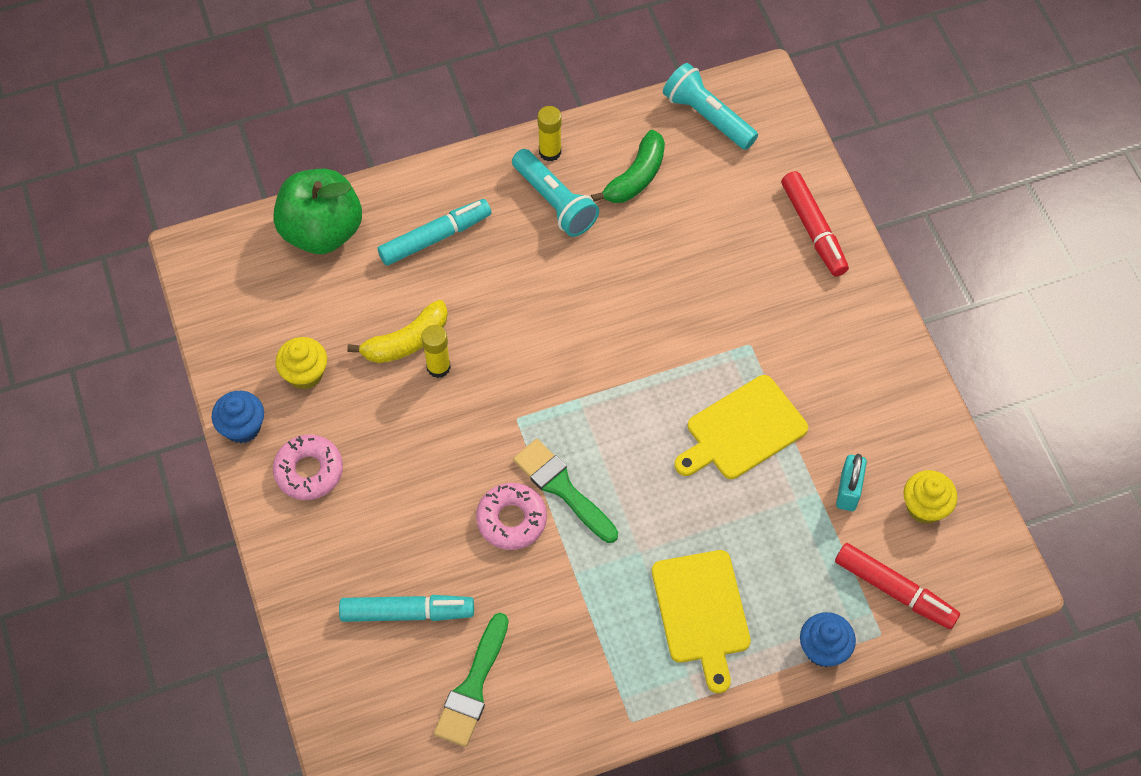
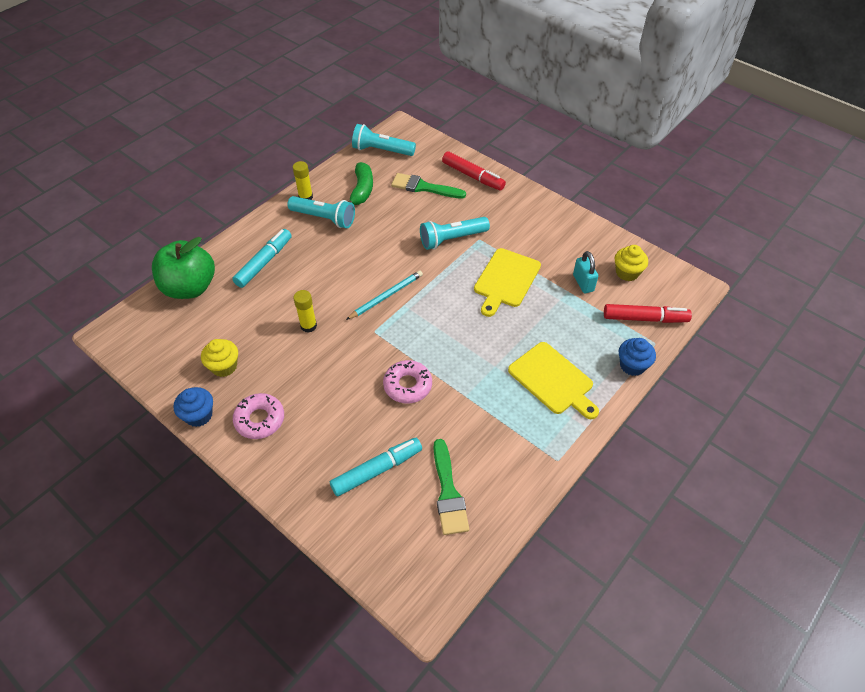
camera: 30 degrees left, 10 degrees down
yellow banana [347,300,448,363] -> none
green brush [513,439,618,543] -> green brush moved to [391,173,466,199]
none -> turquoise pencil [346,271,423,320]
none -> turquoise flashlight [420,217,490,250]

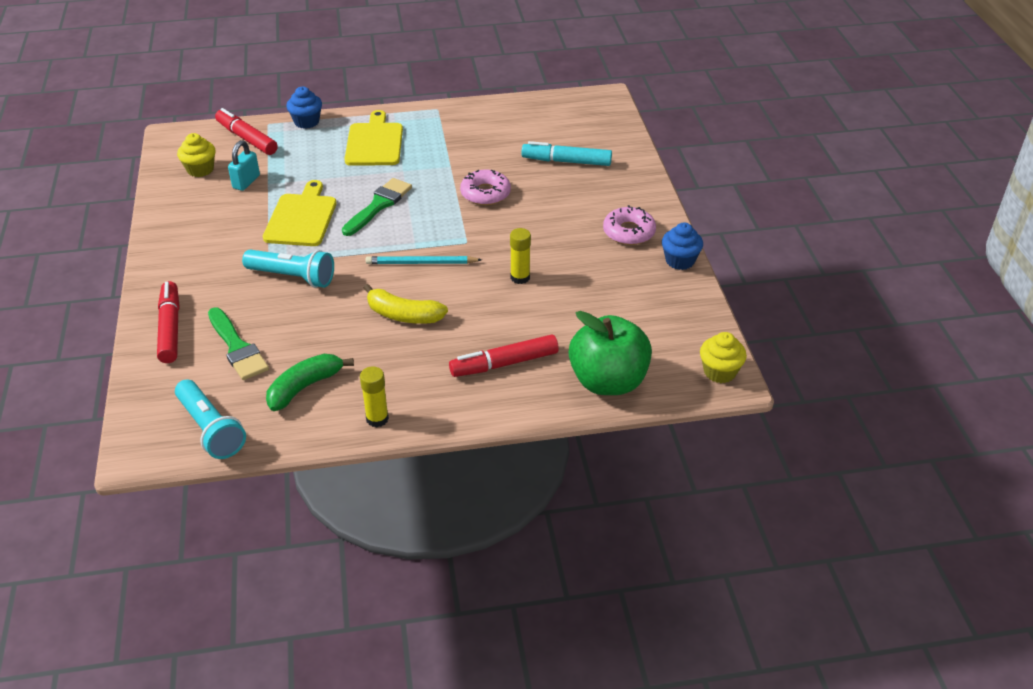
camera: 140 degrees left, 10 degrees down
yellow cupcake [201,339,238,377] -> yellow cupcake moved to [700,332,747,383]
turquoise marker [232,229,292,288] -> red marker [449,334,559,377]
turquoise flashlight [287,196,355,228] -> none
green brush [434,439,469,535] -> green brush moved to [342,178,412,236]
yellow cutting board [474,248,541,317] -> yellow cutting board turned 60 degrees counterclockwise [263,180,337,246]
none -> yellow banana [364,284,448,324]

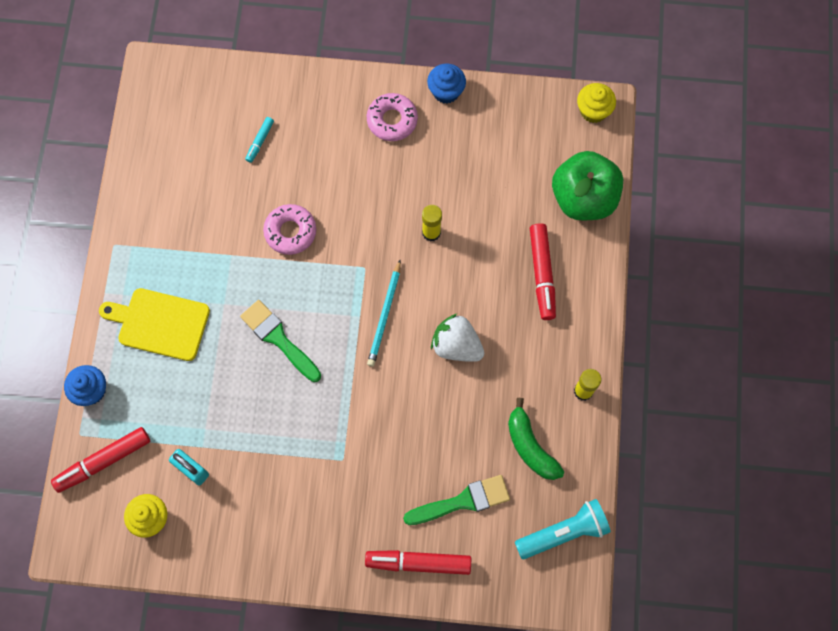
camera: 75 degrees left, 30 degrees up
turquoise flashlight [242,250,334,288] -> none
yellow cutting board [263,180,337,246] -> none
yellow banana [364,284,448,324] -> white strawberry [431,314,484,362]
turquoise marker [521,141,612,166] -> turquoise marker [245,117,274,163], size x0.53

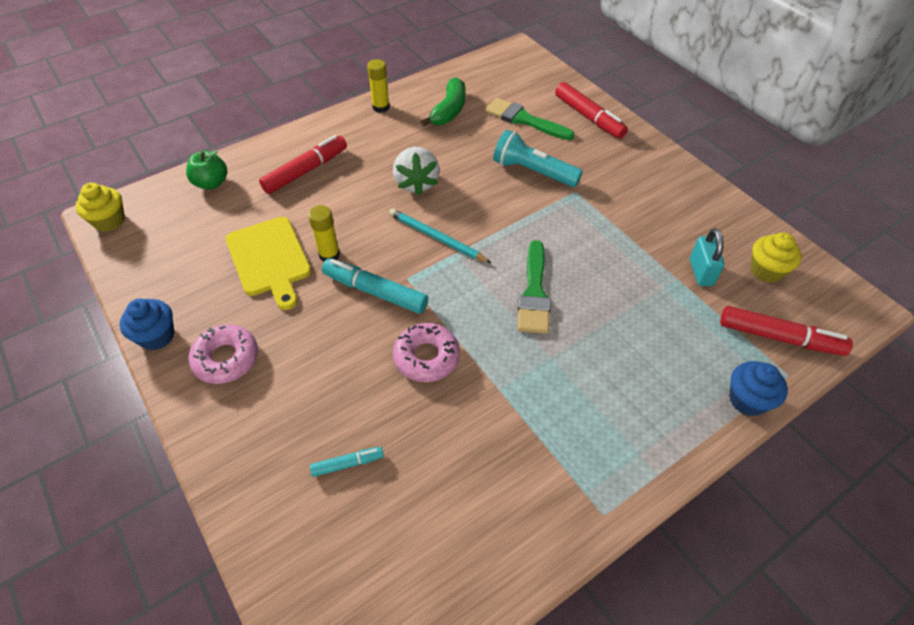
camera: 130 degrees left, 20 degrees down
yellow cutting board [99,288,210,361] -> yellow cutting board moved to [226,217,311,310]
turquoise pencil [367,260,401,367] -> turquoise pencil turned 120 degrees counterclockwise [389,209,491,263]
turquoise flashlight [515,499,611,559] -> turquoise flashlight moved to [493,130,583,187]
green apple [552,151,623,221] -> green apple [186,150,227,189], size x0.54
none -> turquoise marker [322,258,428,314]

